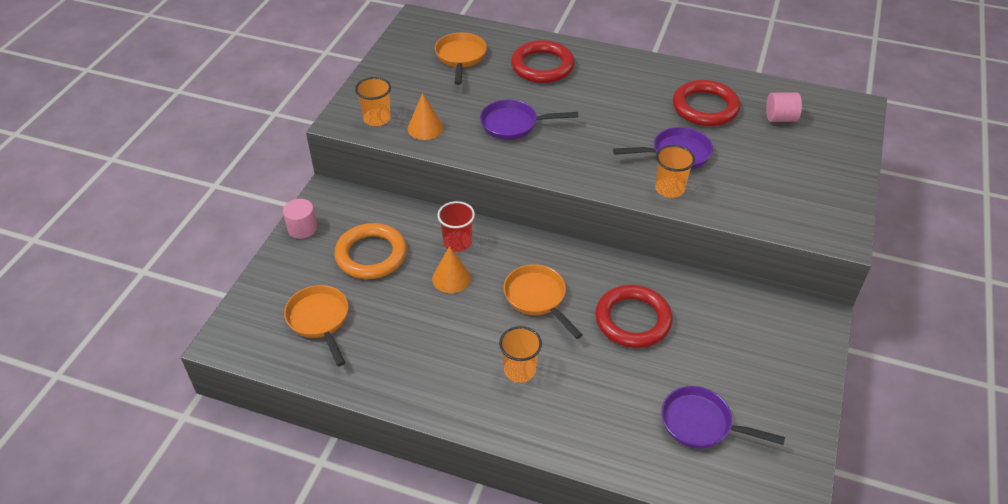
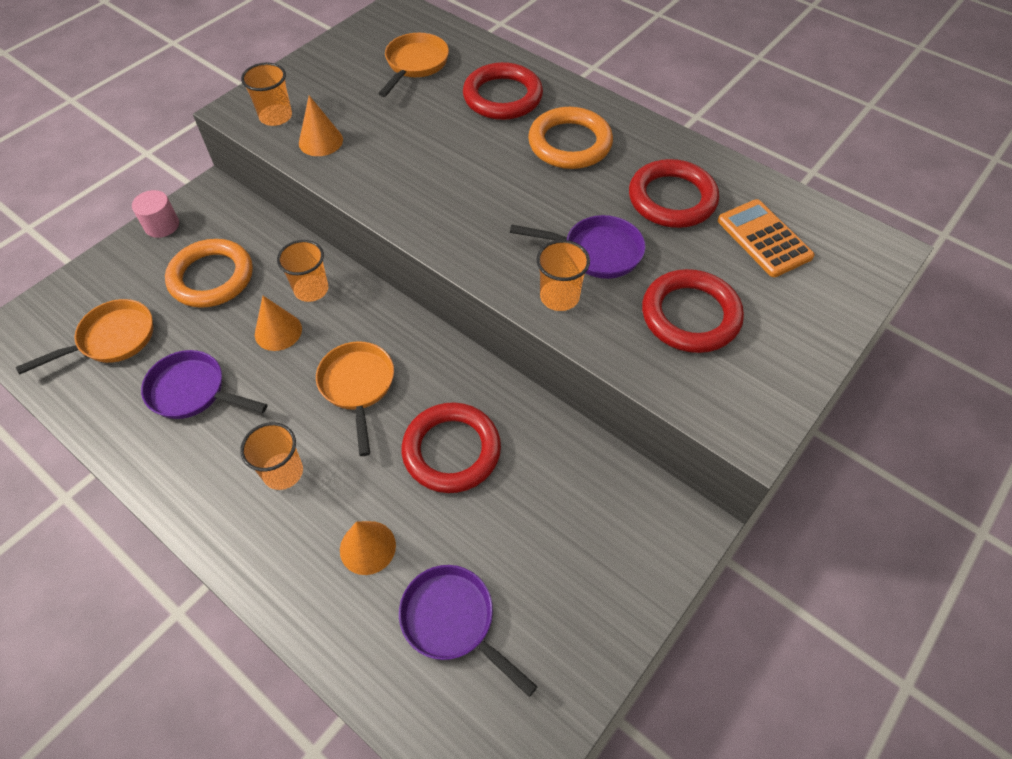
camera: 20 degrees right, 10 degrees up
orange pan [284,285,348,366] -> orange pan turned 60 degrees clockwise [16,299,153,375]
red cup [437,201,475,252] -> orange cup [277,240,328,302]
purple pan [480,99,578,140] -> purple pan moved to [141,350,268,419]
pink cylinder [766,92,802,122] -> orange calculator [718,199,815,277]
none -> orange cone [340,521,396,575]
none -> orange ring [528,107,613,169]
none -> red ring [642,269,744,353]

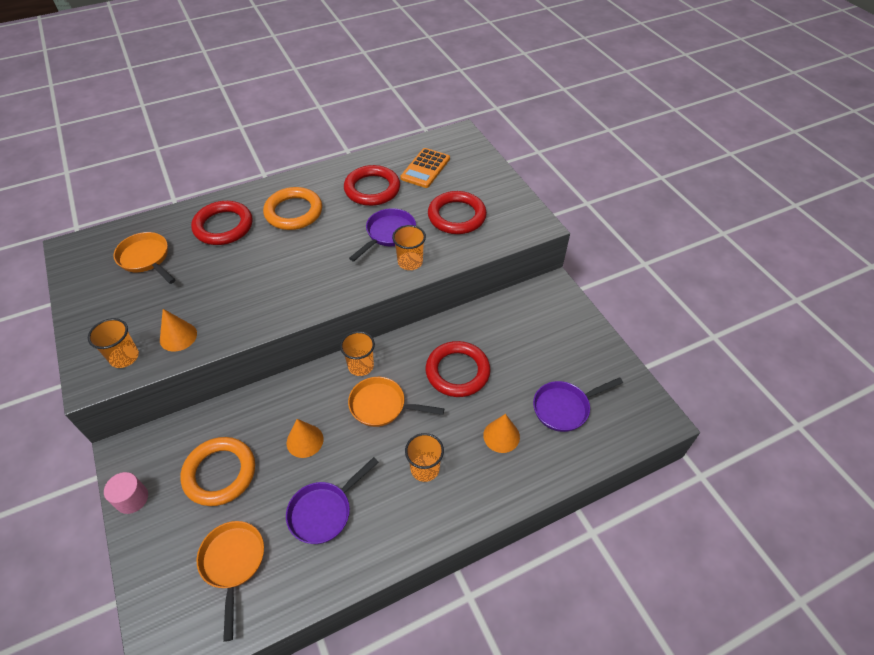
camera: 65 degrees left, 5 degrees down
orange cup [277,240,328,302] -> orange cup moved to [340,331,375,376]
orange calculator [718,199,815,277] -> orange calculator turned 60 degrees counterclockwise [400,148,450,188]

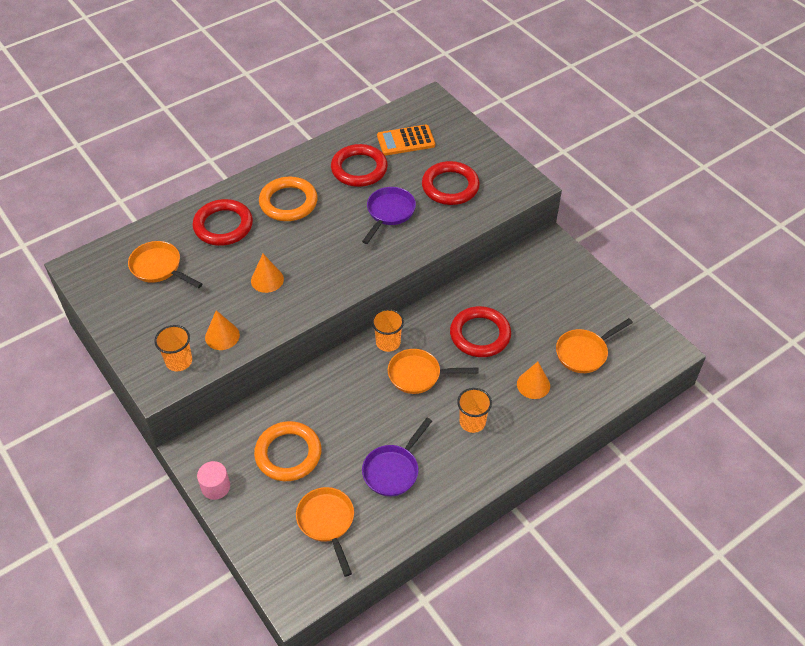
camera: 10 degrees left, 0 degrees up
orange cone [287,419,324,458] -> orange cone moved to [251,254,284,293]
orange cup [392,225,426,270] -> none
orange calculator [400,148,450,188] -> orange calculator turned 60 degrees clockwise [377,125,435,156]
purple pan [533,377,623,432] -> orange pan [556,318,633,373]

